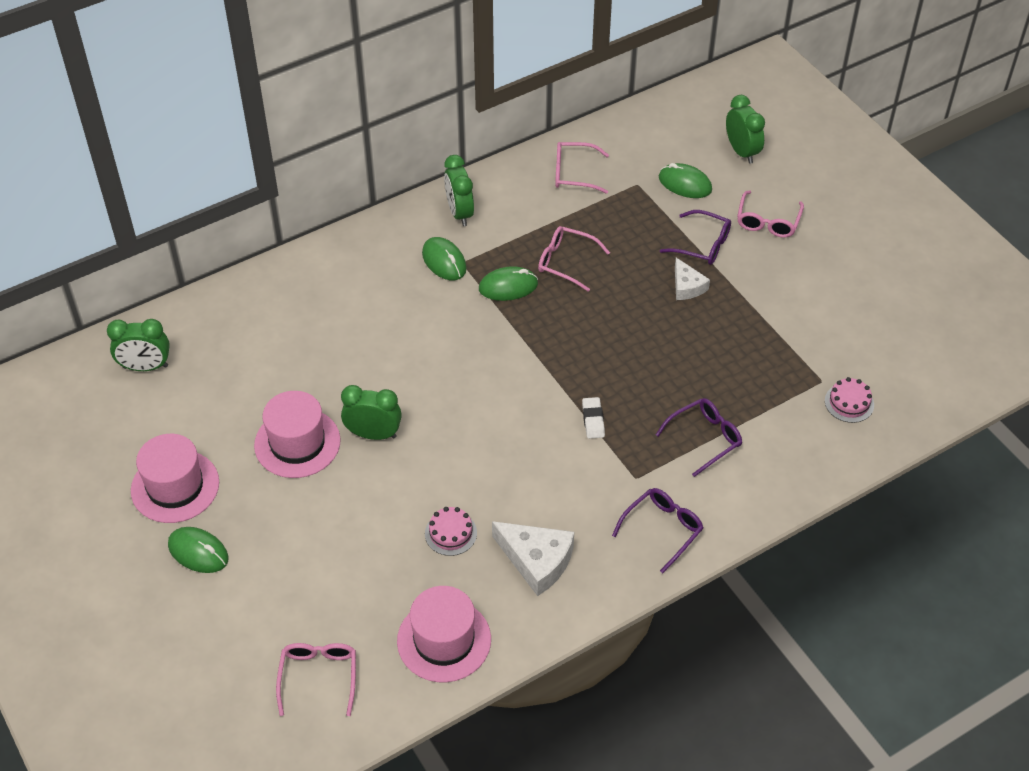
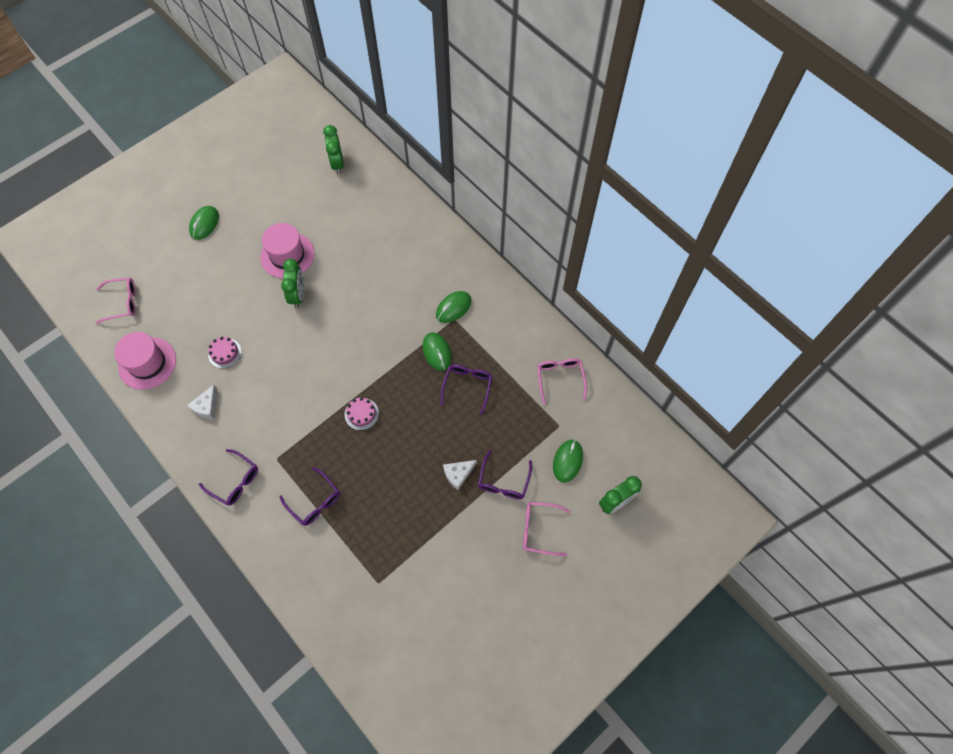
camera: 80 degrees right, 15 degrees up
pink hat [131,434,219,523] -> none
green clock [444,155,474,226] -> none
white cheese [492,521,574,596] -> white cheese [187,385,217,419], size x0.61
pink glasses [538,226,610,292] -> purple glasses [440,365,492,415]
white eraser [582,397,605,439] -> none
pink cake [825,377,874,423] -> pink cake moved to [345,397,379,430]

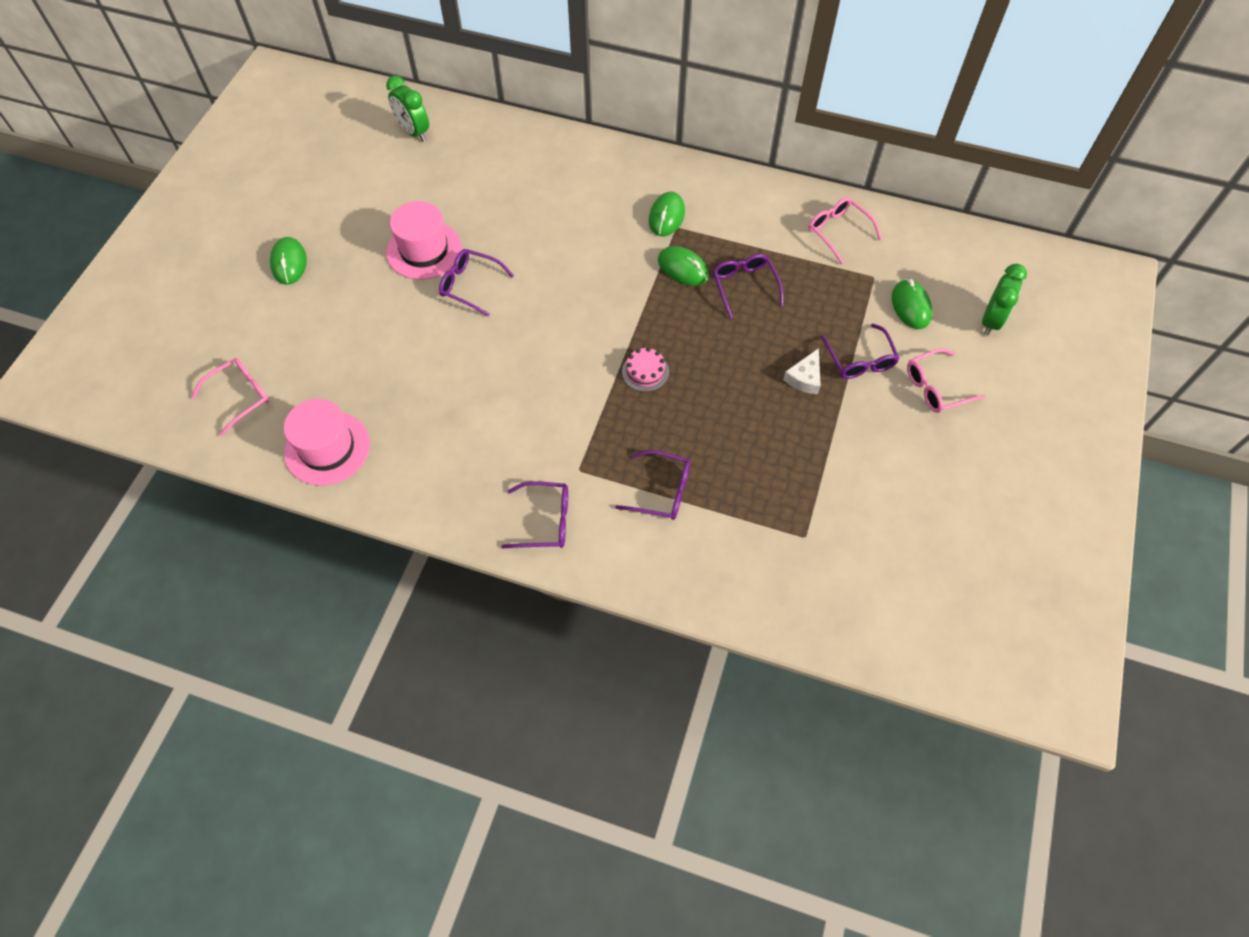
camera: 30 degrees left, 5 degrees down
white cheese [187,385,217,419] -> none
pink cake [208,337,242,368] -> none
green clock [281,259,304,308] -> purple glasses [439,249,514,316]

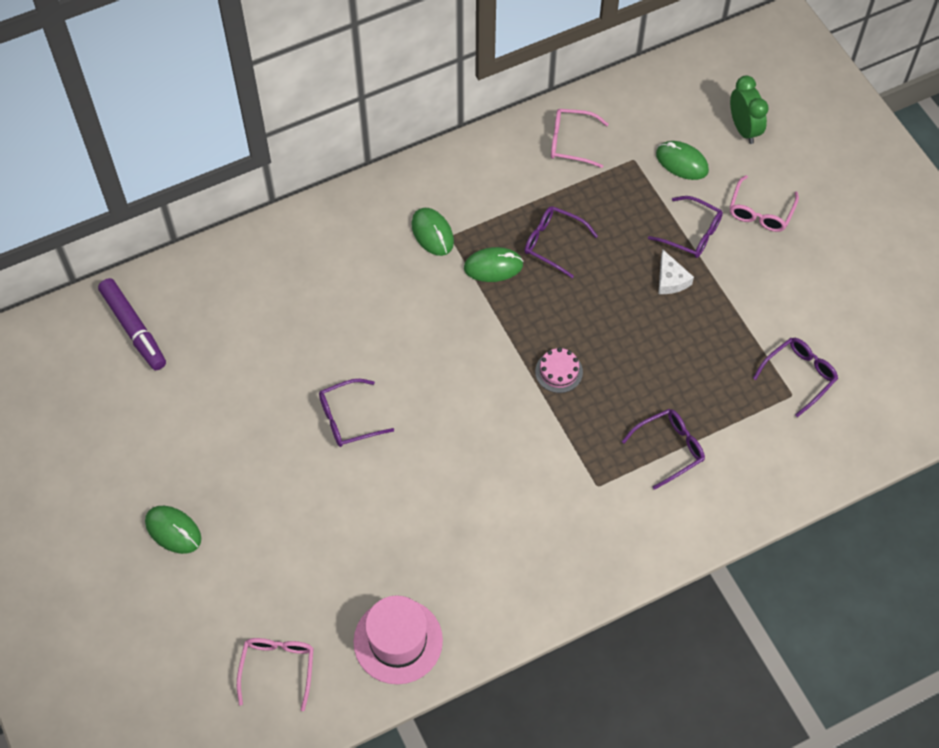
camera: 45 degrees left, 0 degrees up
green clock [386,75,429,141] -> purple marker [98,278,166,370]
pink hat [386,201,462,280] -> none
purple glasses [502,481,568,549] -> purple glasses moved to [753,338,838,417]

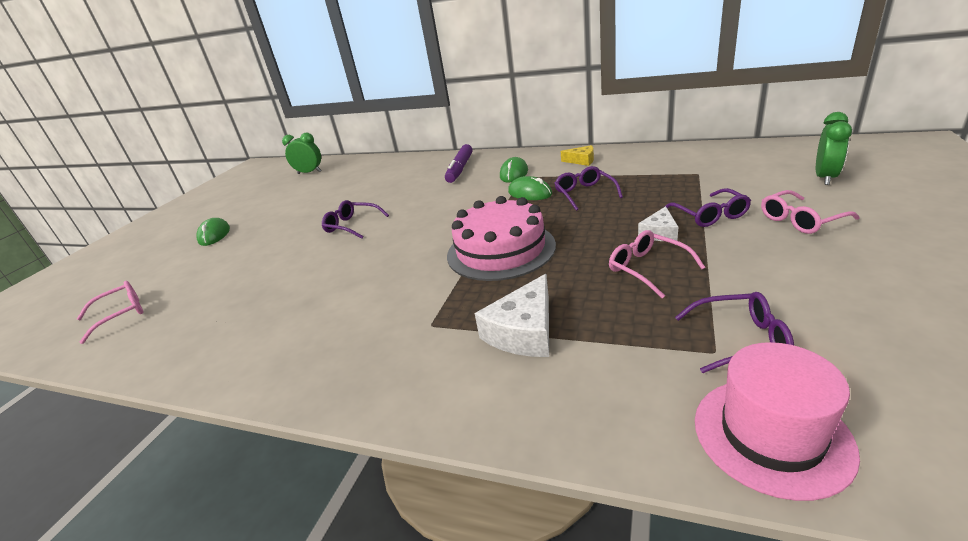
camera: 50 degrees right, 30 degrees down
purple marker [98,278,166,370] -> purple marker moved to [445,144,473,183]
pink hat [353,595,443,684] -> pink hat moved to [695,342,860,501]
pink cake [535,347,583,393] -> pink cake [447,196,556,281], size x2.38
pink glasses [551,109,609,168] -> pink glasses moved to [609,230,705,298]
purple glasses [621,409,705,490] -> white cheese [475,274,549,357]
green mouse [656,141,709,180] -> none
none -> green clock [282,133,321,174]
none -> yellow cheese [561,145,594,166]

